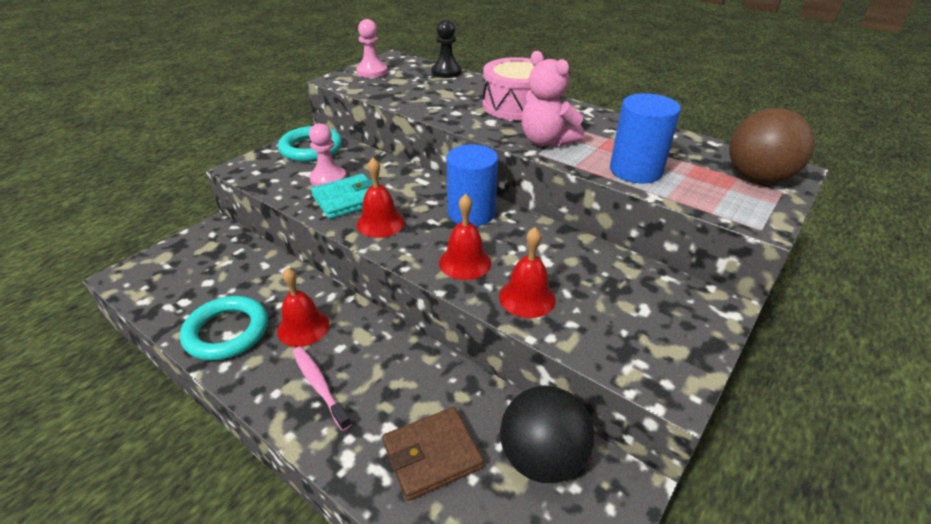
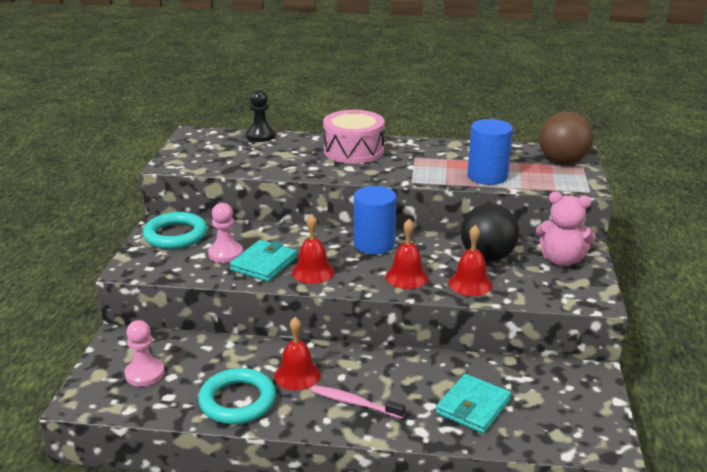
camera: 30 degrees left, 10 degrees down
pink pawn [356,19,387,78] -> pink pawn moved to [124,320,165,387]
brown wallet [383,407,484,501] -> turquoise wallet [436,374,511,434]
black ball [500,386,594,483] -> black ball moved to [461,203,519,262]
pink teddy bear [521,51,584,147] -> pink teddy bear moved to [536,192,596,266]

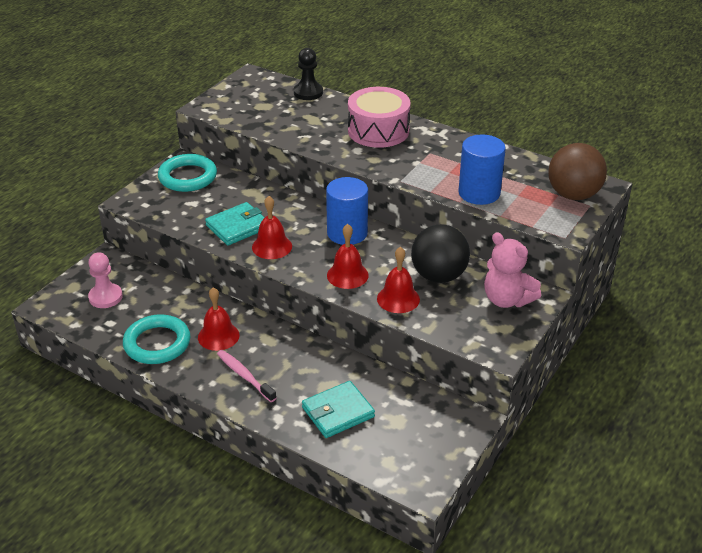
camera: 25 degrees right, 10 degrees up
pink pawn [208,203,243,263] -> none

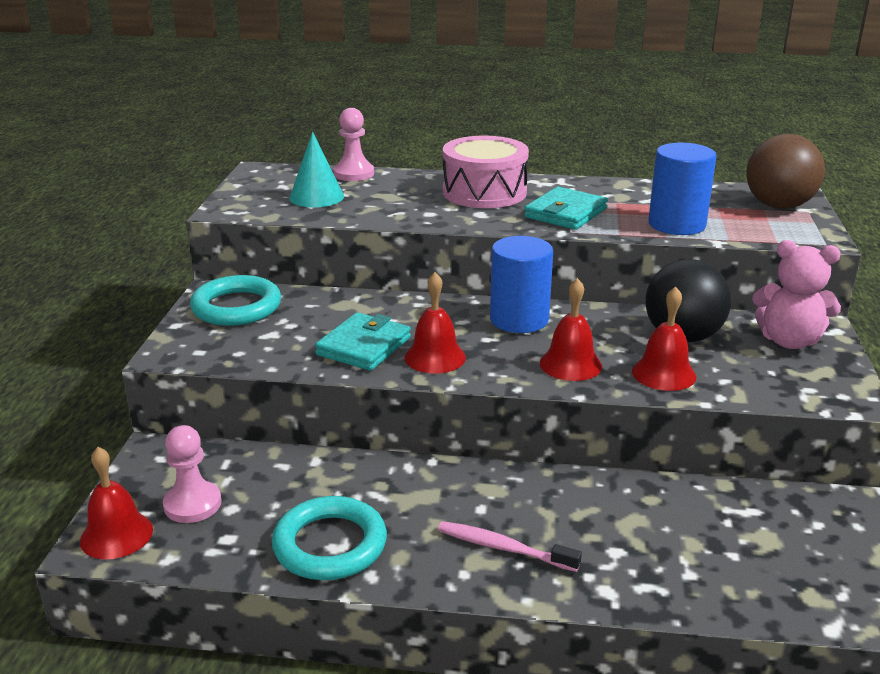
camera: 25 degrees left, 10 degrees down
red bell [198,287,239,351] -> red bell moved to [80,447,153,560]
black pawn [294,48,323,100] -> pink pawn [333,108,374,181]
turquoise wallet [302,381,375,438] -> turquoise wallet moved to [524,187,608,230]
none -> turquoise cone [289,132,344,207]

